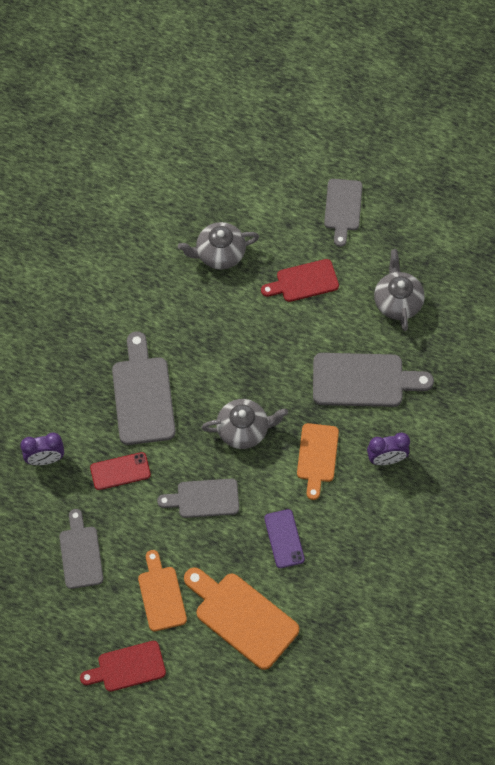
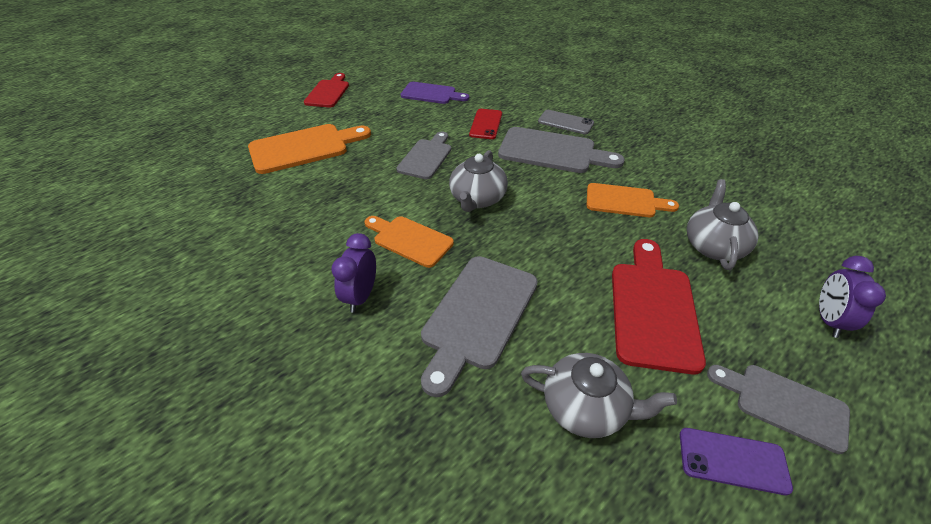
camera: 115 degrees right, 20 degrees down
purple clock [20,432,64,465] -> purple clock moved to [819,256,886,338]
grey cutting board [59,509,103,589] -> purple cutting board [401,82,469,104]
orange cutting board [138,550,187,631] -> orange cutting board moved to [587,183,679,217]
red cutting board [261,259,339,302] -> red cutting board [612,239,706,374], size x1.53
purple phone [264,509,305,568] -> purple phone moved to [680,428,793,495]
none -> grey phone [538,110,594,134]

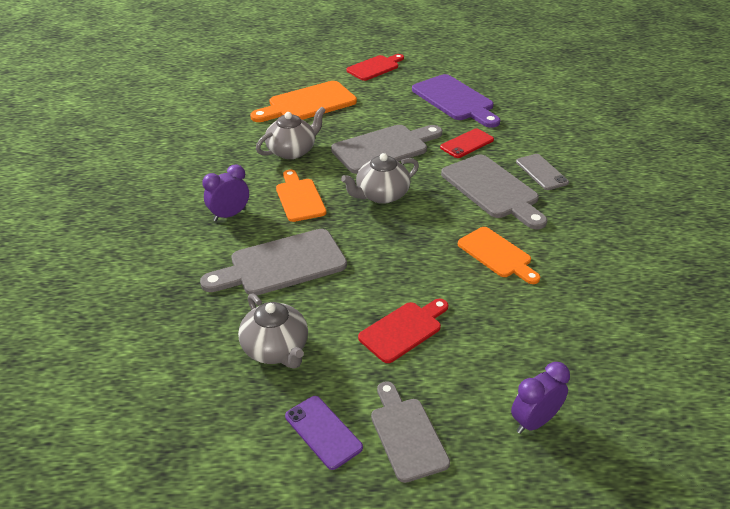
camera: 40 degrees right, 5 degrees down
orange cutting board [248,124,371,174] -> orange cutting board turned 135 degrees clockwise [250,81,357,122]
grey cutting board [396,131,451,179] -> grey cutting board [331,125,442,174], size x1.53
purple cutting board [401,82,469,104] -> purple cutting board [412,74,500,128], size x1.53
red cutting board [612,239,706,374] -> red cutting board [358,299,448,363], size x0.65
grey teapot [687,179,759,270] -> grey teapot moved to [256,106,326,159]

